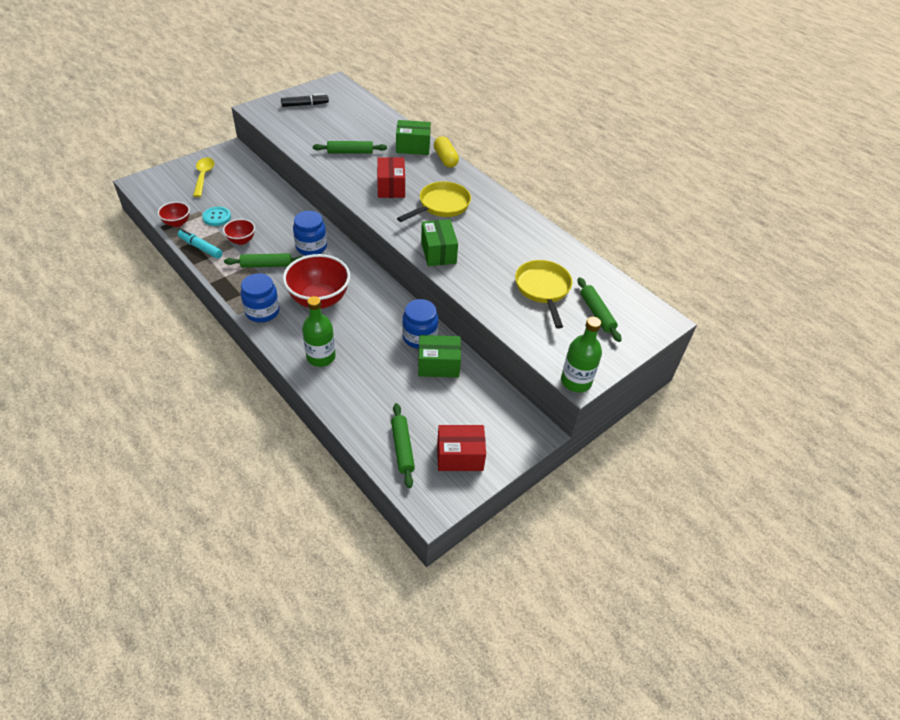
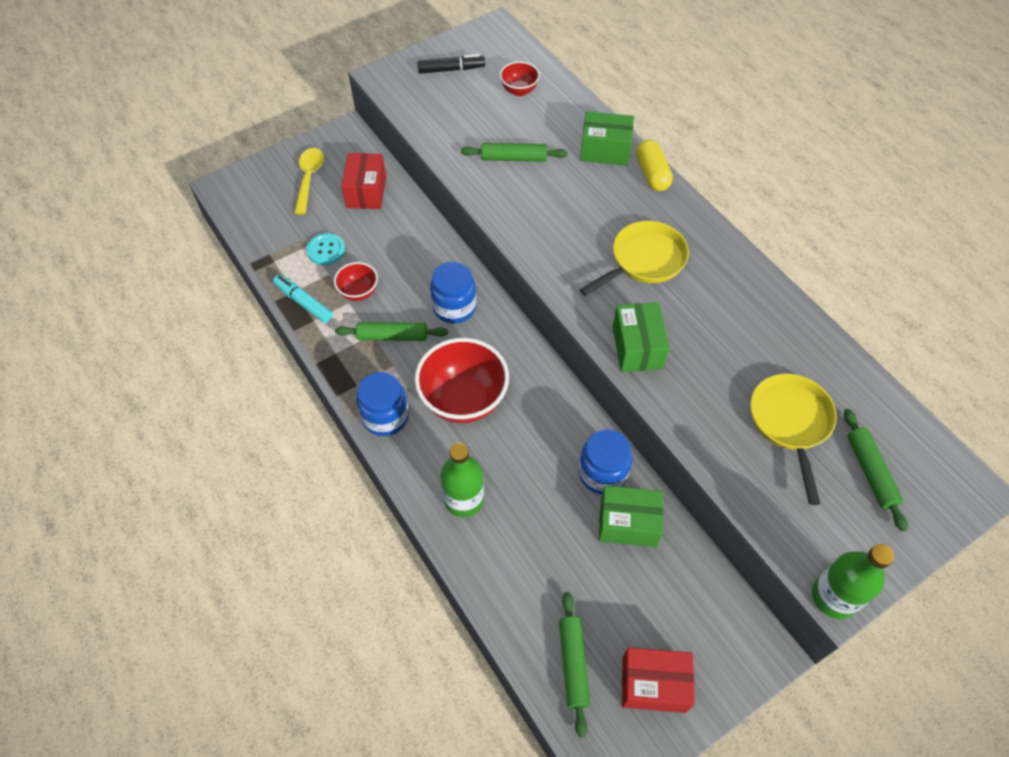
camera: 10 degrees right, 10 degrees up
red bowl [158,202,190,227] -> red bowl moved to [500,61,540,96]
red box [377,157,405,198] -> red box moved to [341,153,386,209]

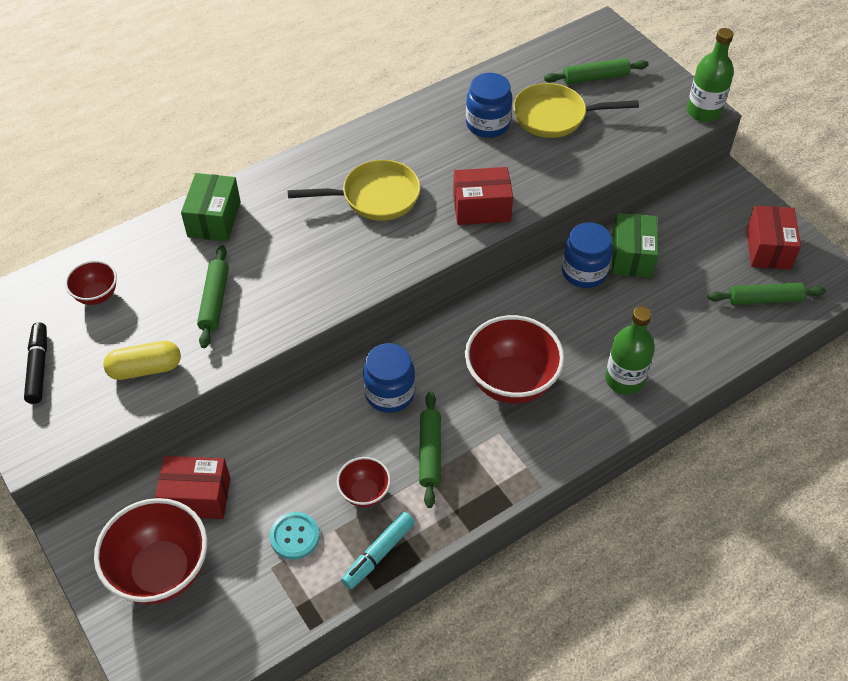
camera: 90 degrees left, 5 degrees down
yellow spoon [294,148,324,215] -> red bowl [94,498,207,605]
blue jar [357,372,409,436] -> blue jar moved to [466,73,512,138]
yellow pan [580,221,689,296] -> yellow pan turned 120 degrees clockwise [288,160,421,221]
green box [613,302,669,372] -> red box [453,167,513,225]
yellow capsule [636,140,673,191] -> yellow capsule moved to [103,341,181,380]

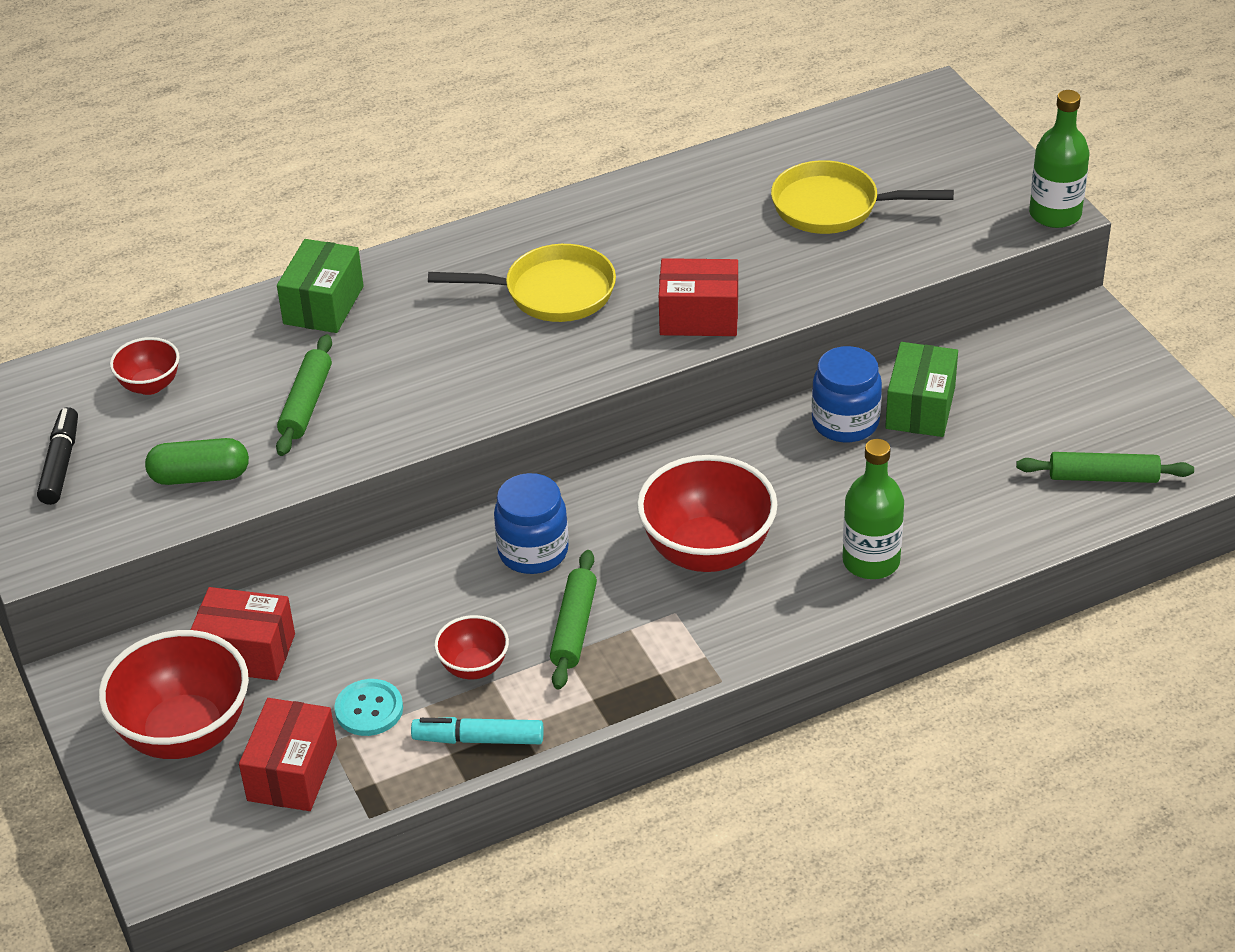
camera: 10 degrees right, 10 degrees down
yellow capsule [103,341,181,380] -> green capsule [145,438,249,485]
turquoise marker [341,512,415,589] -> turquoise marker turned 45 degrees clockwise [411,717,544,744]
blue jar [466,73,512,138] -> none
green rolling pin [544,58,649,84] -> none
red box [746,206,801,269] -> red box moved to [239,698,337,811]

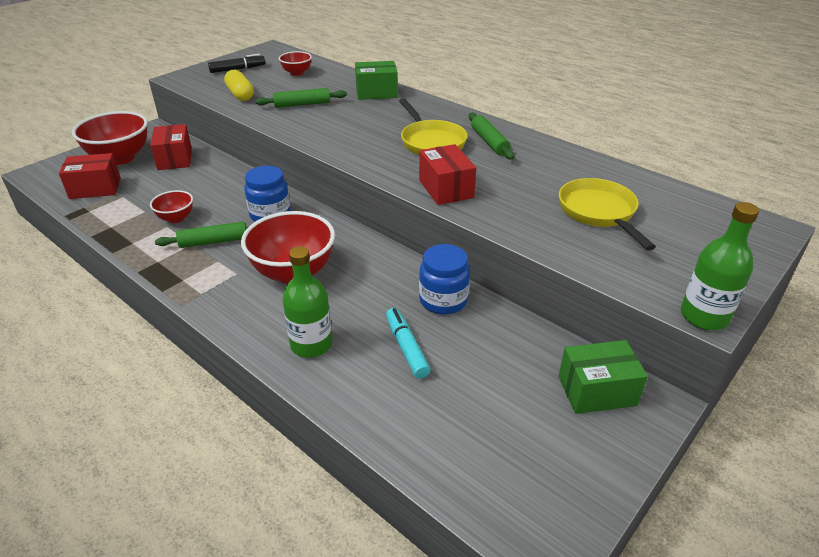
camera: 65 degrees right, 5 degrees down
green capsule [145,438,249,485] -> yellow capsule [224,70,254,101]
turquoise button [334,679,403,736] -> none
turquoise marker [411,717,544,744] -> turquoise marker moved to [386,308,430,379]
green box [885,342,958,437] -> green box moved to [558,340,648,414]
green rolling pin [1016,452,1194,483] -> green rolling pin moved to [469,113,514,160]

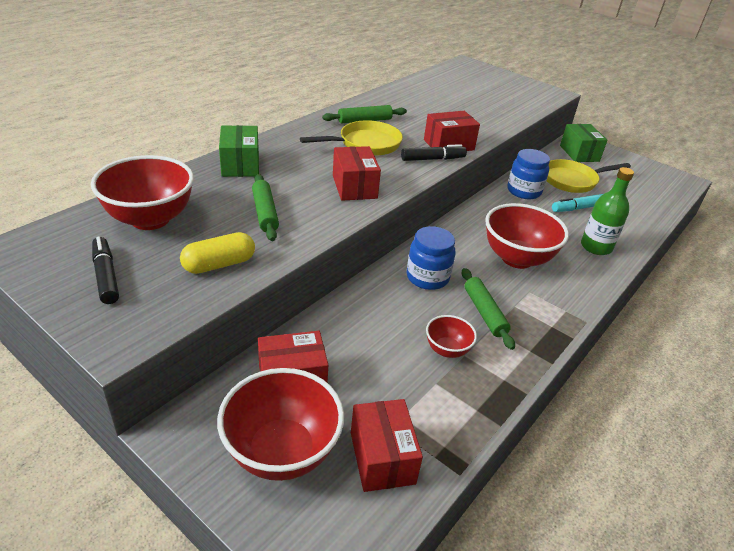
camera: 95 degrees left, 0 degrees up
red bowl [279,51,312,76] -> red bowl [91,155,194,230], size x1.94
yellow pan [559,178,656,251] -> yellow pan moved to [547,159,631,193]
green bottle [681,202,759,330] -> none
none -> red box [333,146,381,201]
none -> black marker [401,144,467,161]

